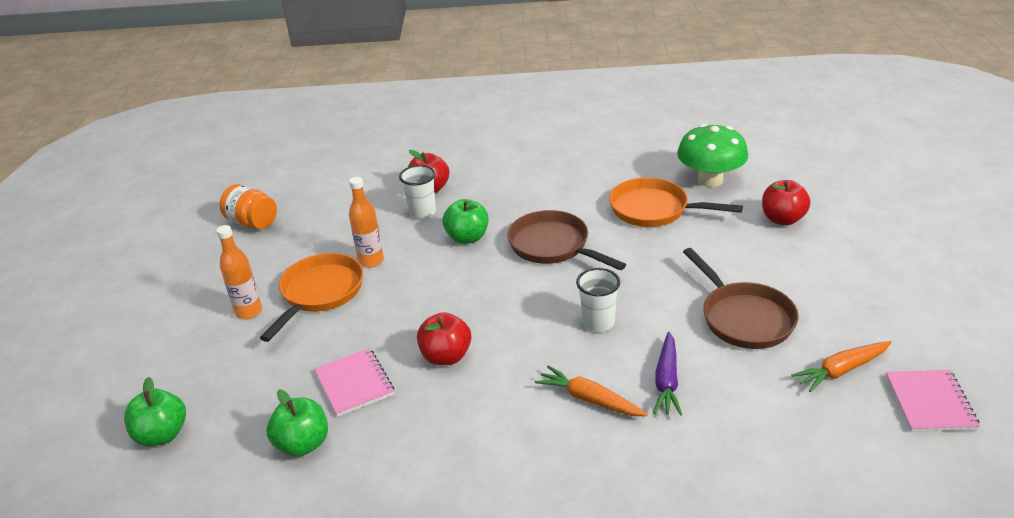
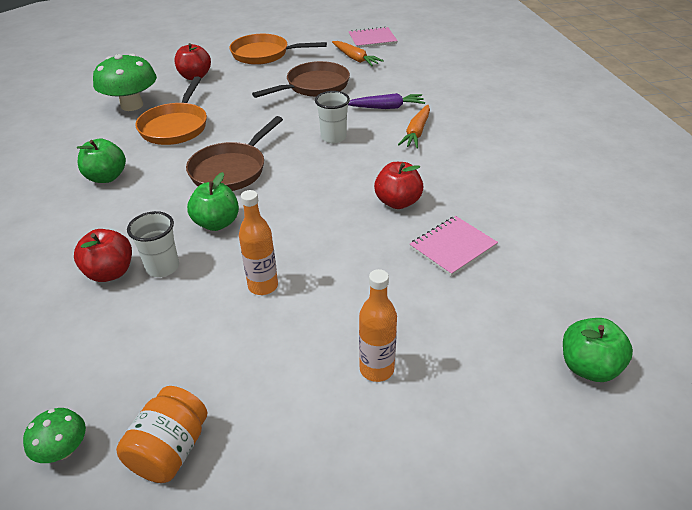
camera: 105 degrees left, 5 degrees up
orange pan [260,253,363,342] -> orange pan moved to [230,34,327,65]
green apple [267,389,328,457] -> green apple moved to [77,138,126,183]
none -> green mushroom [23,408,86,463]

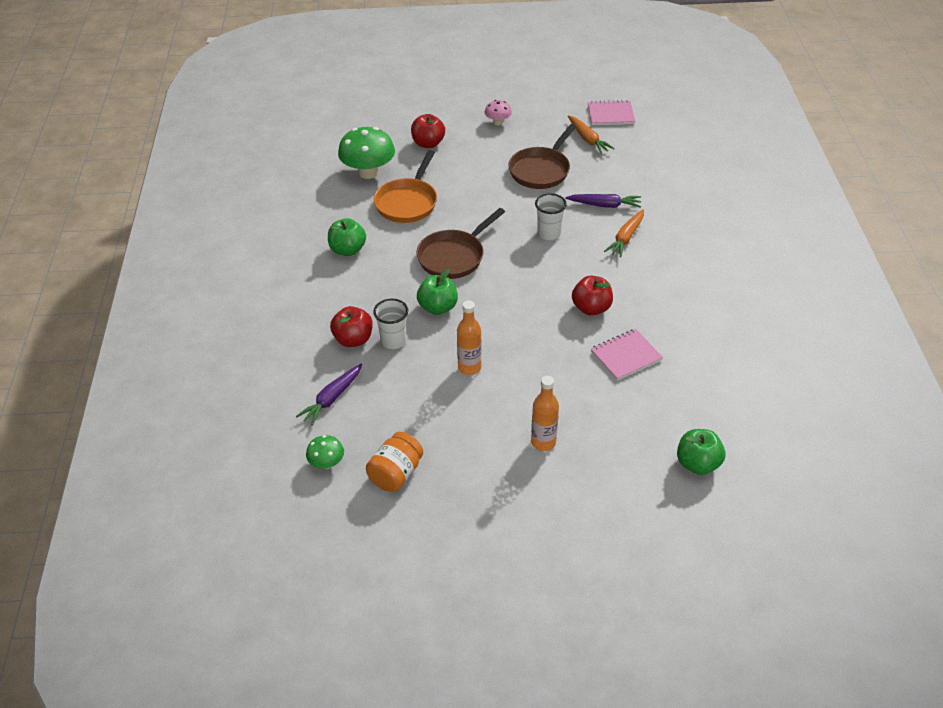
camera: 10 degrees right, 5 degrees up
orange pan [230,34,327,65] -> pink mushroom [485,100,512,125]
brown pan [252,61,350,98] -> brown pan turned 150 degrees clockwise [508,124,577,189]
none -> purple carrot [296,364,362,426]

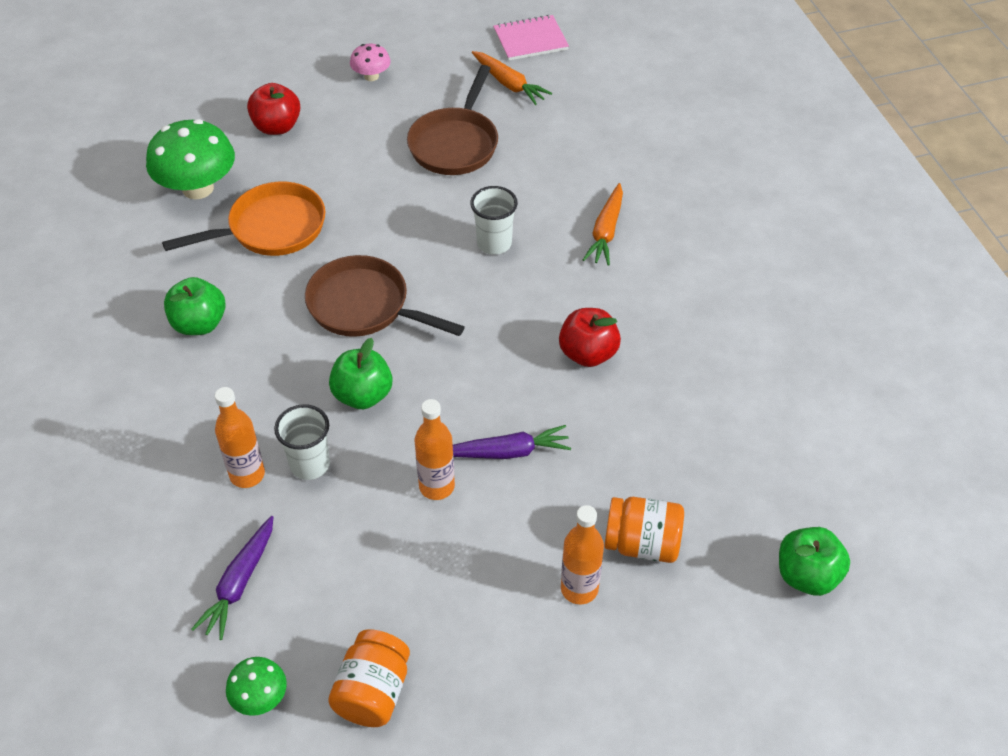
camera: 15 degrees left, 5 degrees up
red apple [330,306,373,347] -> orange bottle [215,387,265,488]
orange pan [374,150,437,223] -> orange pan turned 120 degrees counterclockwise [162,182,325,256]
brown pan [416,208,505,279] -> brown pan turned 90 degrees clockwise [305,255,465,337]
purple carrot [565,194,642,208] -> purple carrot moved to [453,425,571,459]
pink notebook [591,329,663,381] -> none
none -> orange jar [604,497,684,563]

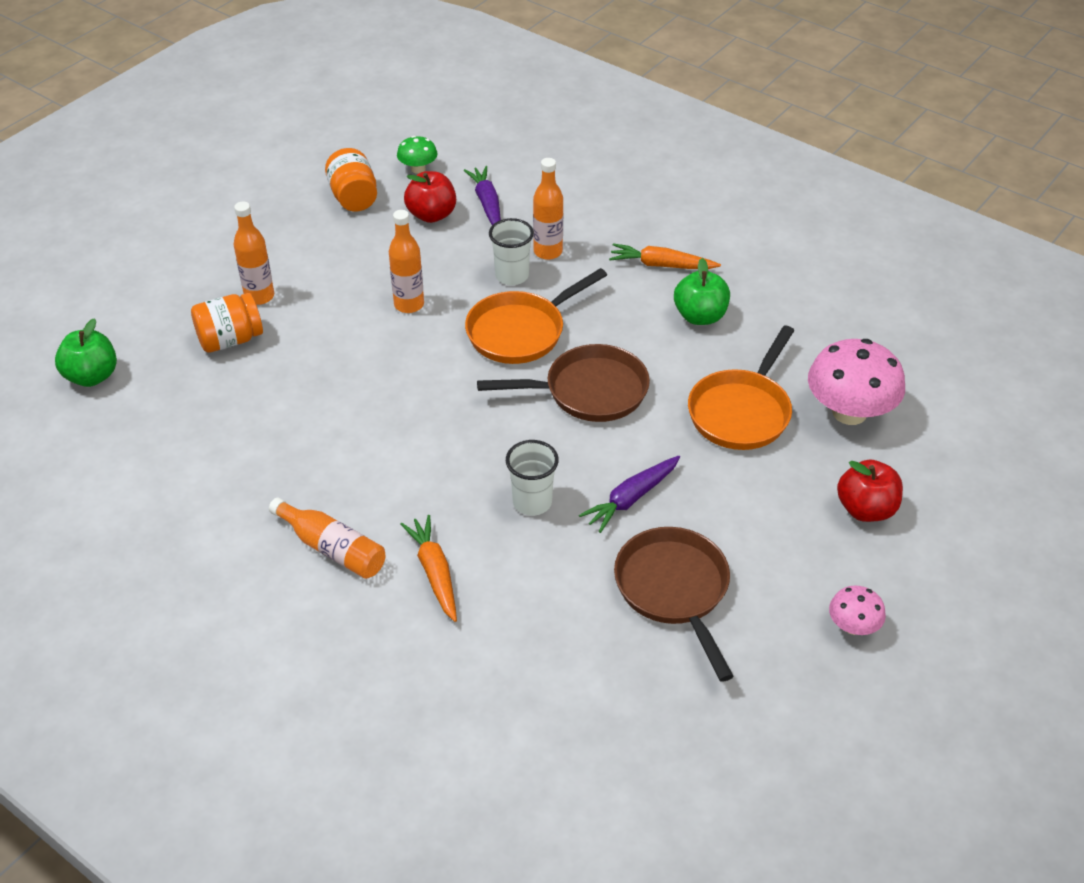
camera: 145 degrees right, 5 degrees down
green mushroom [146,119,235,199] -> pink mushroom [808,339,905,425]
green apple [329,338,392,409] -> orange pan [465,268,607,364]
purple carrot [453,425,571,459] -> purple carrot moved to [579,456,680,533]
orange carrot [472,51,552,105] -> orange carrot moved to [609,243,721,269]
pink notebook [493,15,569,61] -> none
red apple [559,308,621,367] -> red apple moved to [404,171,456,223]
none -> orange bottle [269,498,386,579]

